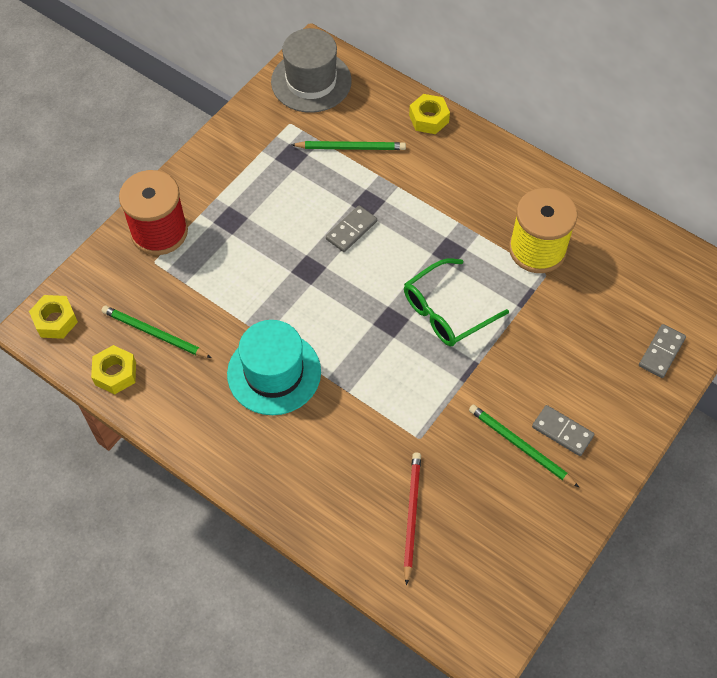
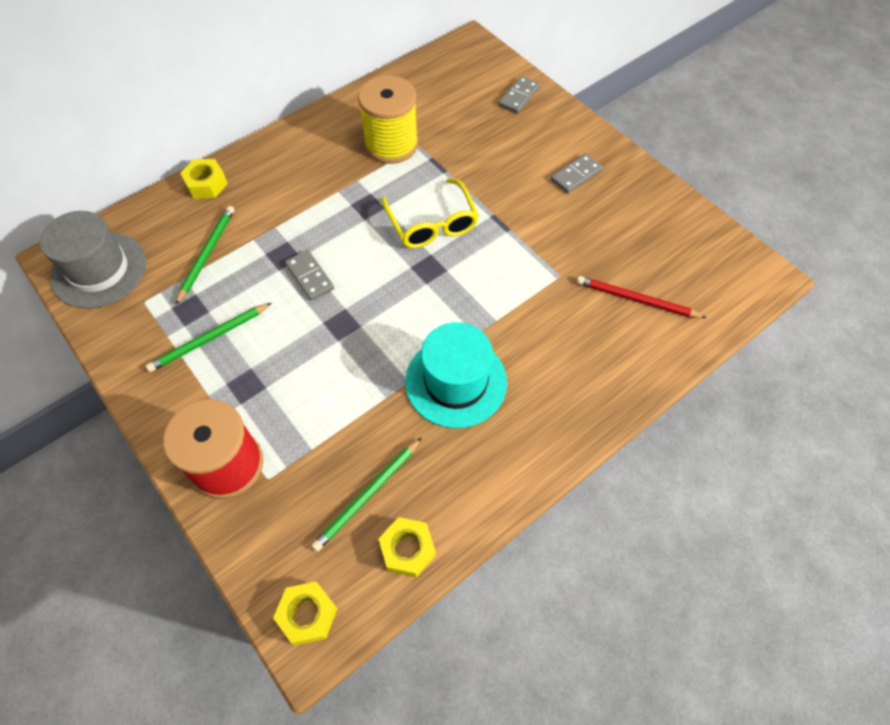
camera: 75 degrees left, 0 degrees up
green glasses [404,258,509,346] -> yellow glasses [382,178,479,248]
green pencil [469,404,579,487] -> green pencil moved to [146,303,272,372]
grey domino [639,324,686,378] -> grey domino turned 75 degrees clockwise [498,76,540,114]

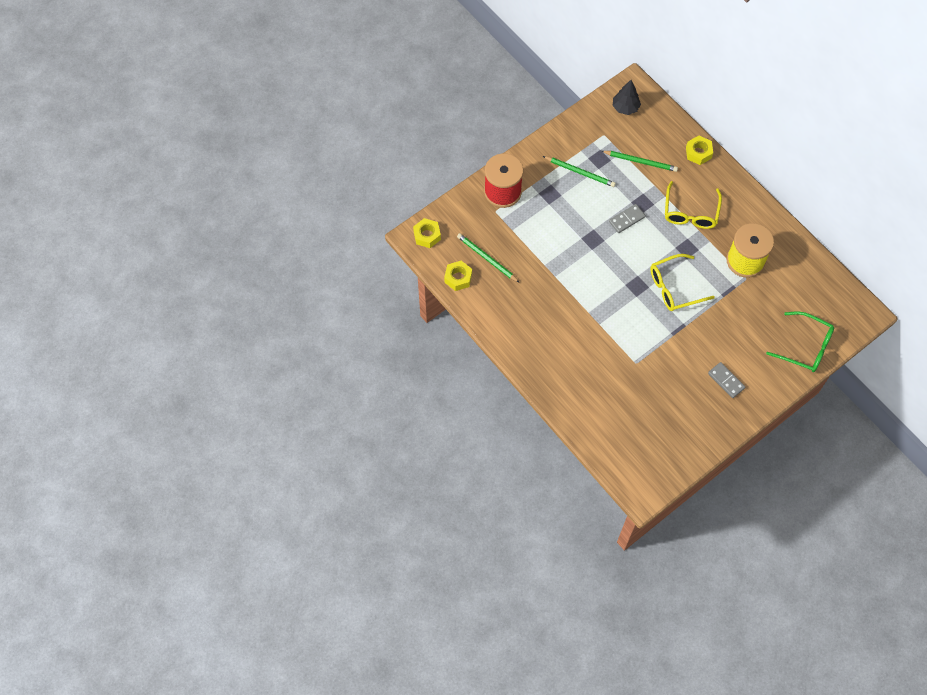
camera: 90 degrees right, 5 degrees up
grey hat [40,211,146,309] -> black tree [613,80,641,115]
green pencil [146,303,272,372] -> green pencil turned 150 degrees clockwise [543,156,616,187]
turquoise hat [405,322,507,428] -> none
grey domino [498,76,540,114] -> green glasses [766,311,834,372]
red pencil [577,276,707,318] -> none
none -> yellow glasses [665,181,722,229]

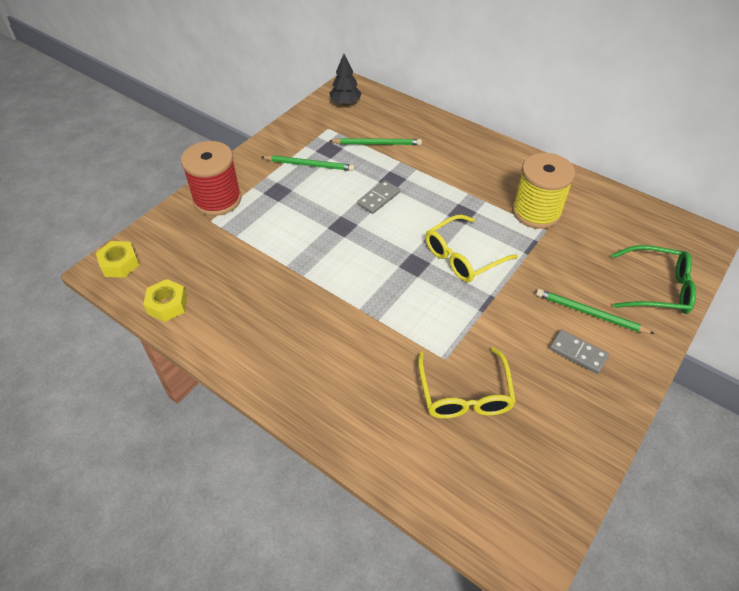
camera: 15 degrees left, 15 degrees down
green pencil [457,233,520,283] -> green pencil moved to [536,289,655,334]
yellow glasses [665,181,722,229] -> yellow glasses moved to [418,347,516,419]
yellow nut [686,136,713,165] -> none

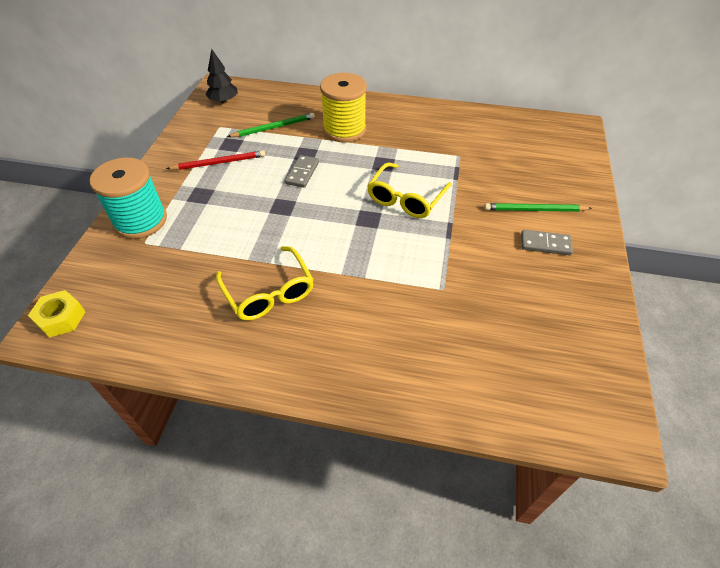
camera: 25 degrees left, 0 degrees up
yellow nut [143,279,187,322] -> none
red spool [181,141,242,216] -> turquoise spool [90,157,167,239]
green pencil [261,155,355,171] -> red pencil [166,150,265,170]
yellow glasses [418,347,516,419] -> yellow glasses moved to [216,246,314,321]
yellow spool [512,153,575,229] -> yellow spool moved to [320,73,367,142]
green glasses [611,245,696,314] -> none

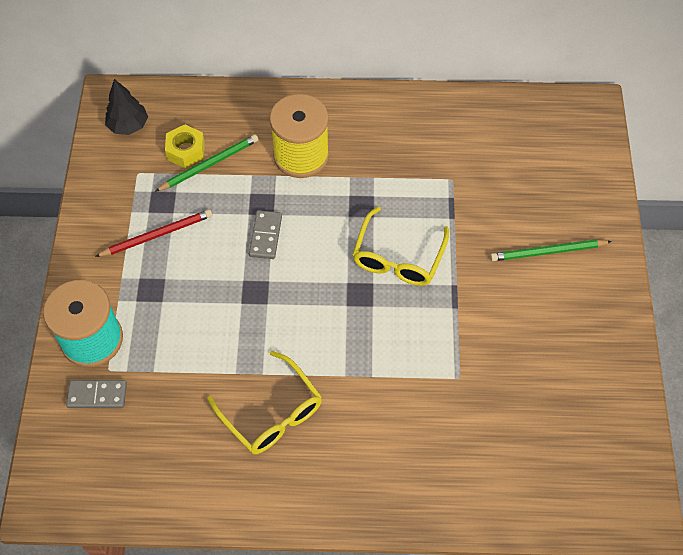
camera: 10 degrees left, 10 degrees up
yellow nut [28,290,86,338] -> yellow nut moved to [165,125,205,168]
grey domino [521,230,573,255] -> grey domino moved to [66,380,127,408]

